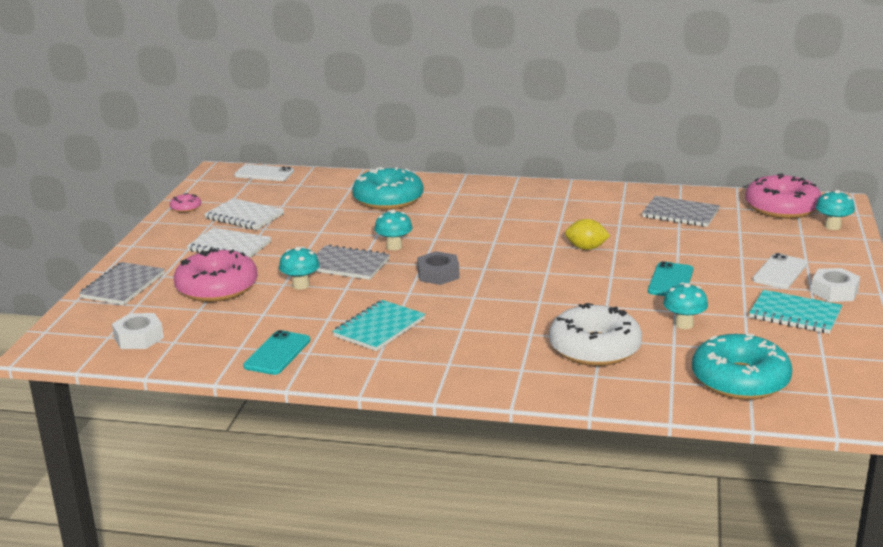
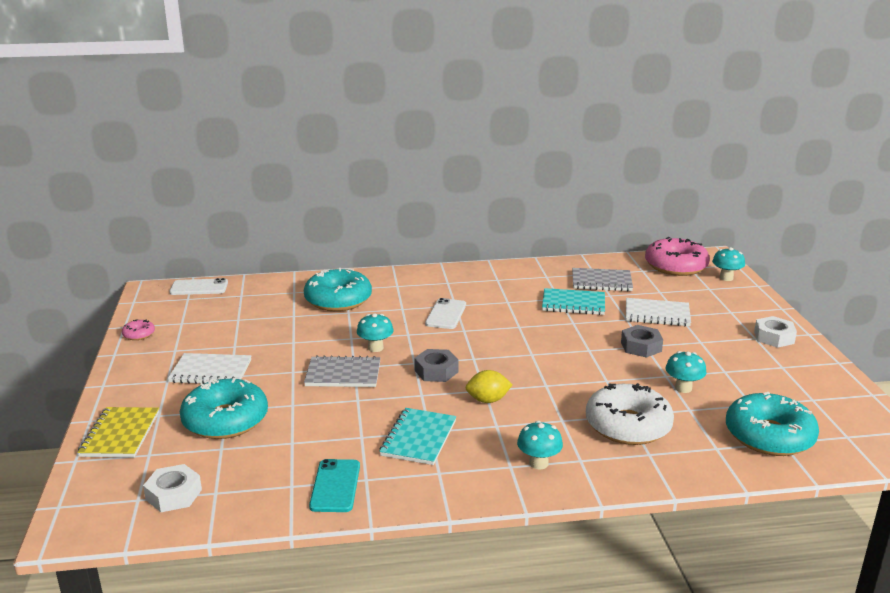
camera: 20 degrees left, 0 degrees up
grey notebook [79,262,165,305] -> yellow notebook [77,407,159,457]
pink donut [174,248,258,302] -> turquoise donut [179,378,268,439]
white notebook [204,198,284,230] -> white notebook moved to [626,298,691,326]
turquoise mushroom [279,247,320,290] -> turquoise mushroom moved to [517,421,563,469]
yellow lemon [565,219,610,250] -> yellow lemon moved to [466,370,512,403]
turquoise phone [648,261,693,296] -> grey nut [621,325,663,358]
turquoise notebook [749,290,842,334] -> turquoise notebook moved to [542,288,605,315]
white phone [753,253,807,289] -> white phone moved to [425,298,466,329]

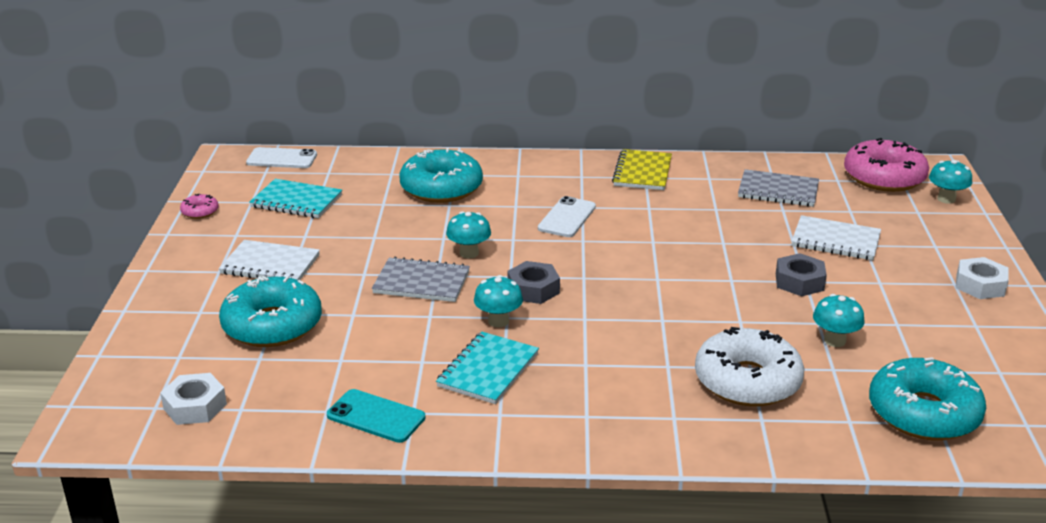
camera: 10 degrees right, 5 degrees up
yellow notebook [77,407,159,457] -> yellow notebook moved to [612,149,672,190]
turquoise phone [309,459,360,512] -> turquoise phone turned 75 degrees counterclockwise [327,389,425,443]
yellow lemon [466,370,512,403] -> none
turquoise mushroom [517,421,563,469] -> turquoise mushroom moved to [474,275,523,327]
turquoise notebook [542,288,605,315] -> turquoise notebook moved to [249,179,342,218]

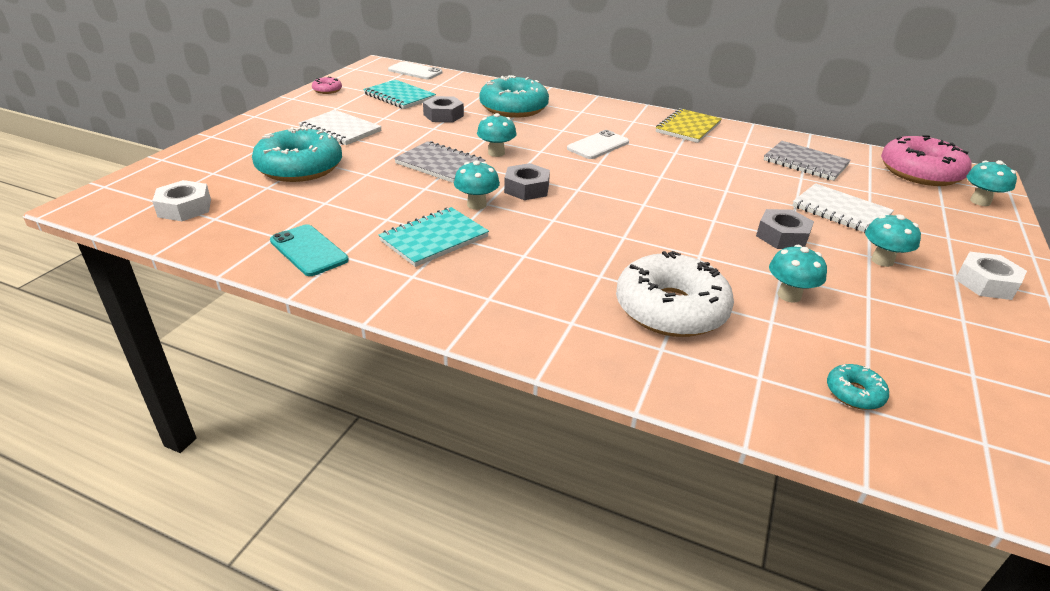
camera: 20 degrees right, 5 degrees up
turquoise donut [869,357,986,441] -> turquoise donut [827,364,889,410], size x0.44
none -> grey nut [423,96,464,123]
none -> turquoise mushroom [865,214,921,267]

